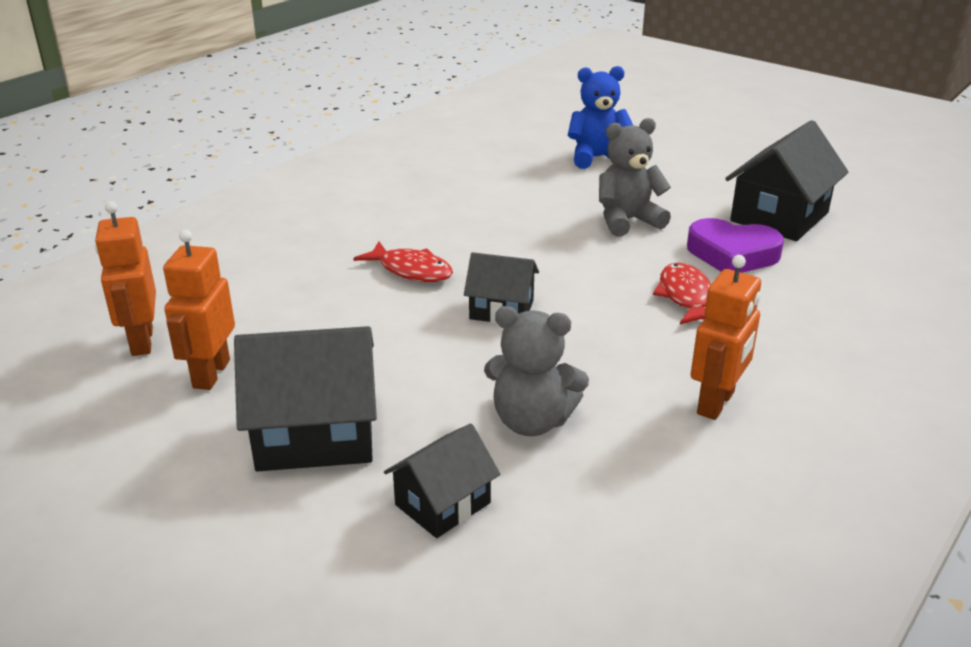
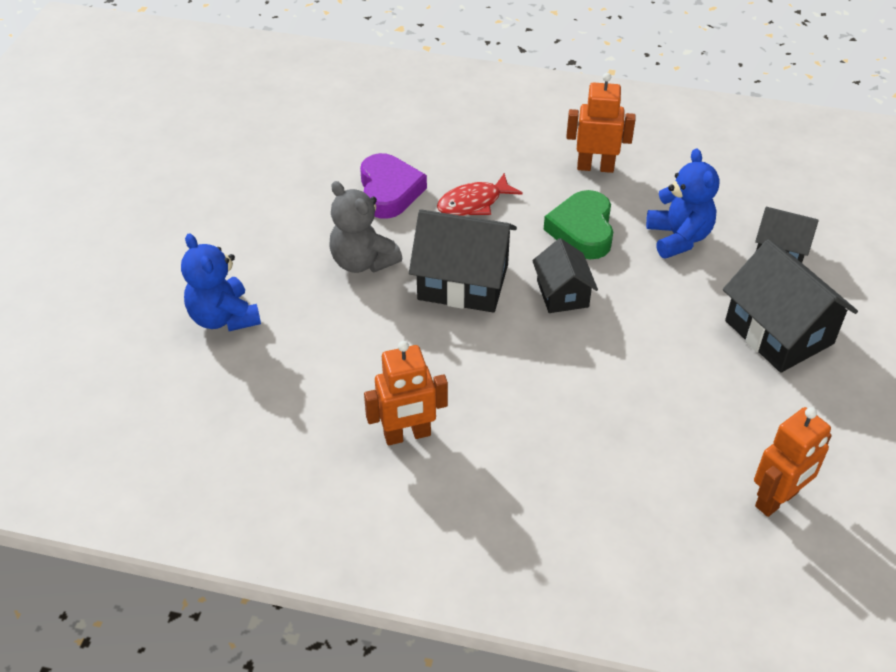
camera: 115 degrees left, 15 degrees up
orange robot [163,230,235,390] -> orange robot moved to [364,341,448,445]
red fish [353,241,453,282] -> none
grey teddy bear [484,306,589,436] -> blue teddy bear [646,149,719,259]
black house [725,120,848,241] -> black house moved to [409,209,517,313]
none -> green heart [543,190,613,259]

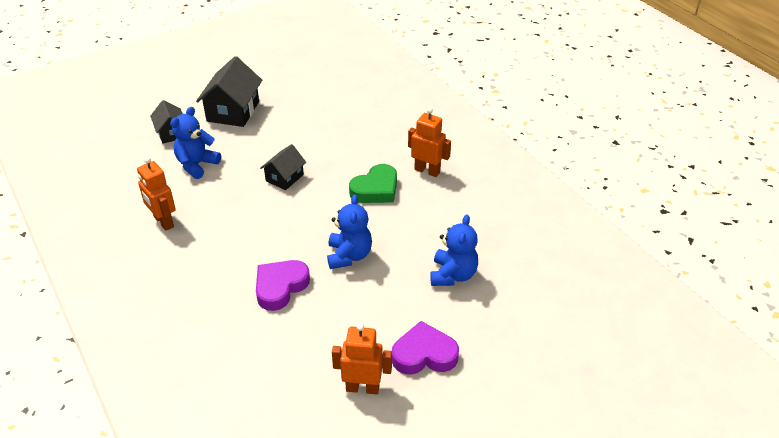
camera: 135 degrees left, 5 degrees down
grey teddy bear [329,181,402,273] -> blue teddy bear [327,195,372,269]
black house [409,209,517,313] -> none
red fish [437,173,523,216] -> none
green heart [543,190,613,259] -> green heart moved to [349,164,397,203]
orange robot [754,407,832,517] -> orange robot moved to [332,323,392,394]
none -> purple heart [392,321,459,375]

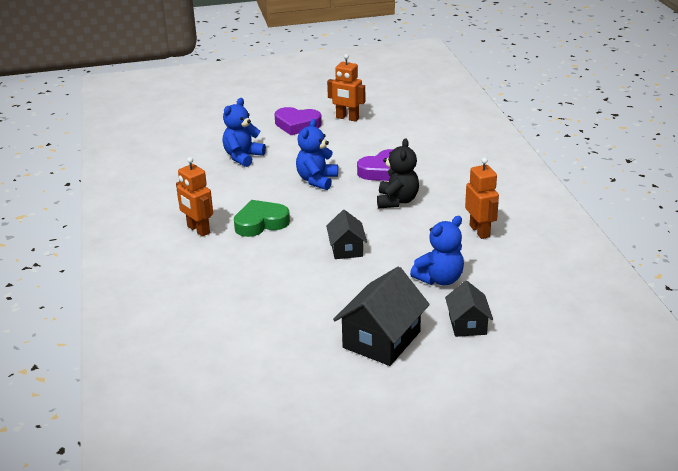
camera: 160 degrees left, 10 degrees down
black house [260,144,306,190] -> black house turned 60 degrees counterclockwise [326,210,367,259]
none -> black teddy bear [377,138,419,208]

